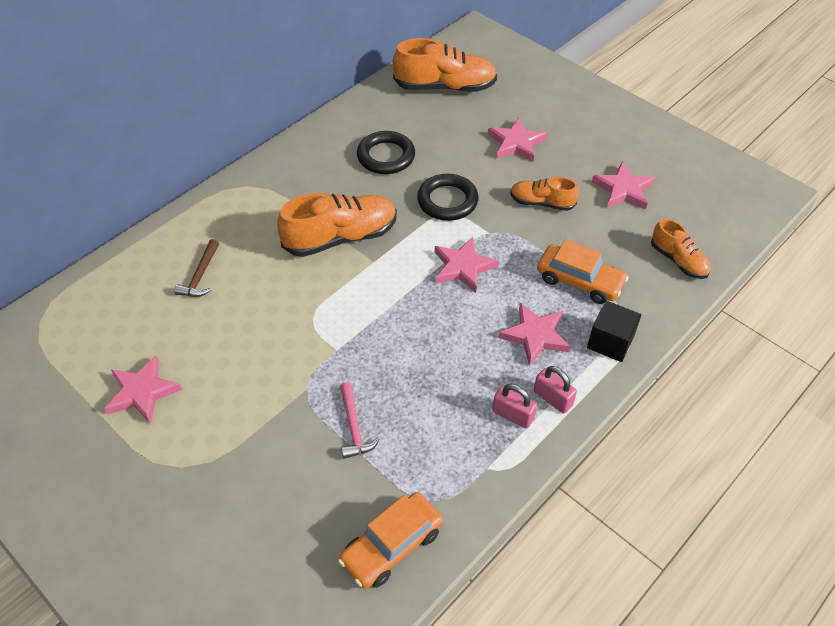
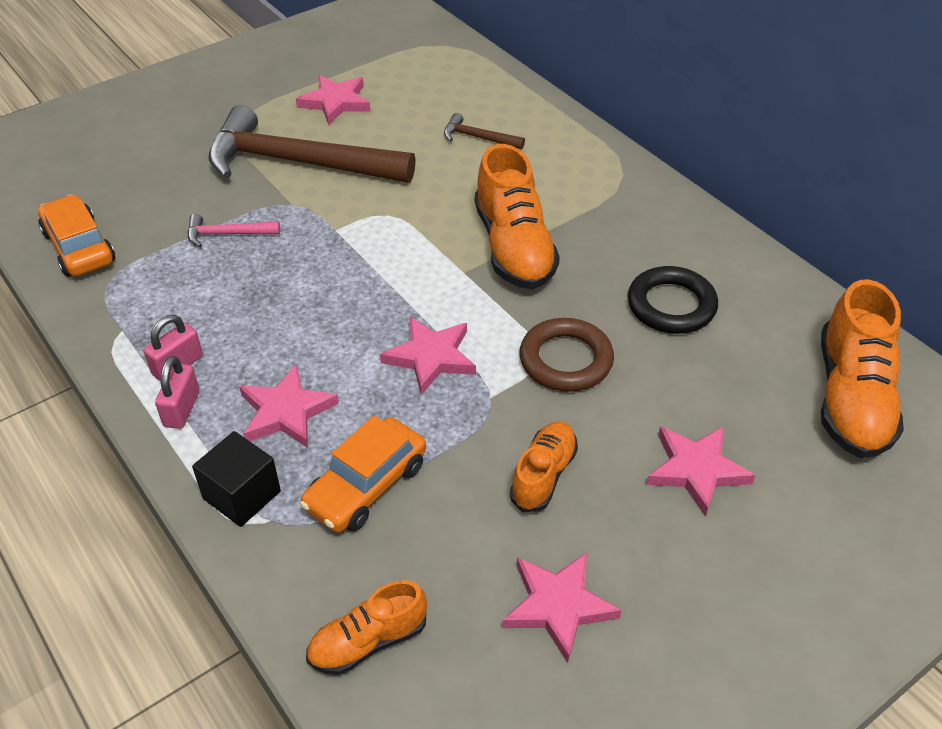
camera: 100 degrees right, 5 degrees down
black ring [417,174,479,221] -> brown ring [519,318,614,392]
pink padlock [534,366,577,414] -> pink padlock turned 45 degrees counterclockwise [155,356,199,429]
none -> brown hammer [209,105,415,183]

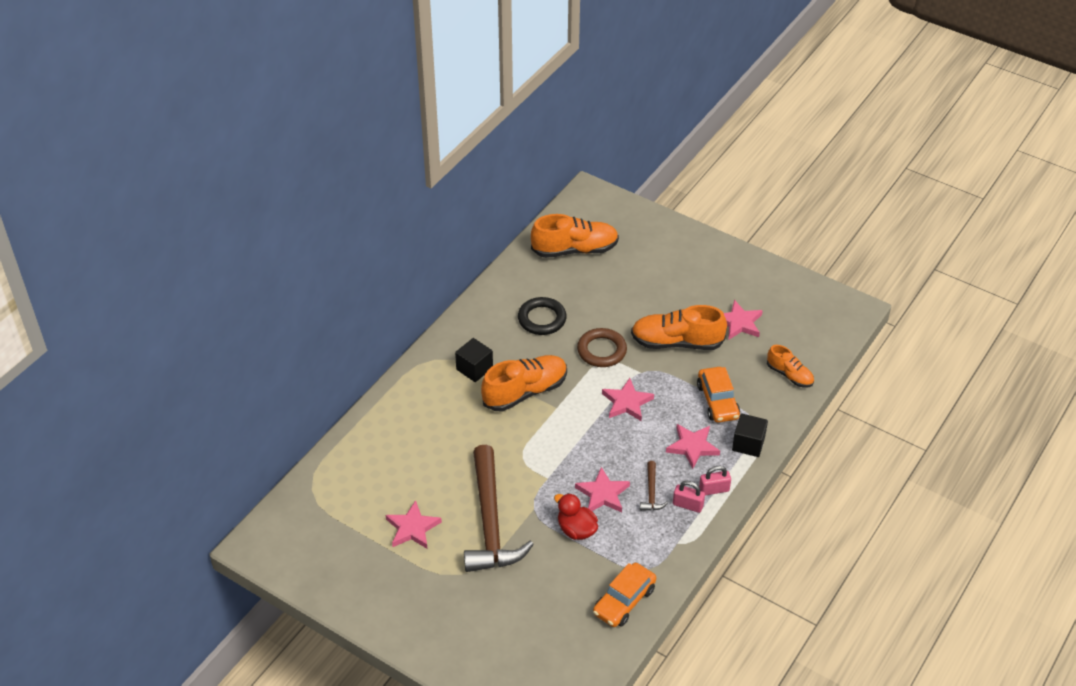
camera: 110 degrees left, 0 degrees up
pink hammer [188,214,280,247] -> red duck [554,493,598,540]
orange car [300,416,426,532] -> orange car turned 60 degrees clockwise [697,367,740,423]
brown hammer [444,113,525,149] -> brown hammer moved to [640,461,668,511]
orange shoe [510,421,578,512] -> orange shoe [631,305,727,350], size x1.74
pink star [646,426,755,517] -> pink star moved to [575,467,630,512]
none -> black cube [455,338,493,382]

